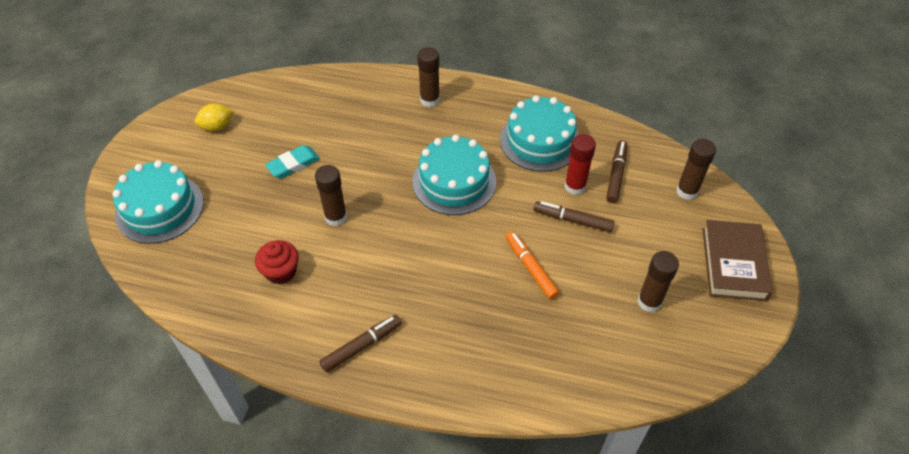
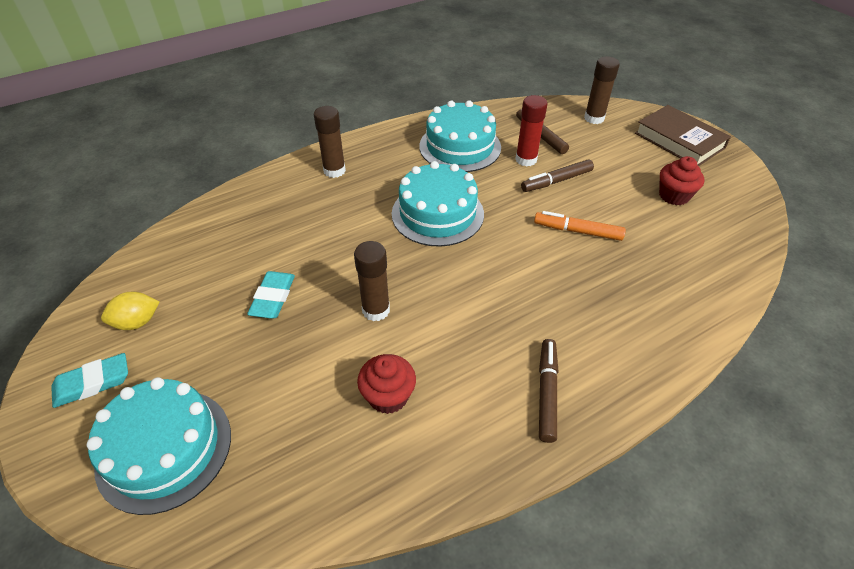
camera: 45 degrees left, 5 degrees down
yellow lemon [195,103,234,131] -> yellow lemon turned 45 degrees clockwise [101,292,159,330]
brown glue stick [637,251,679,312] -> red cupcake [659,156,704,205]
none -> turquoise eraser [51,353,128,408]

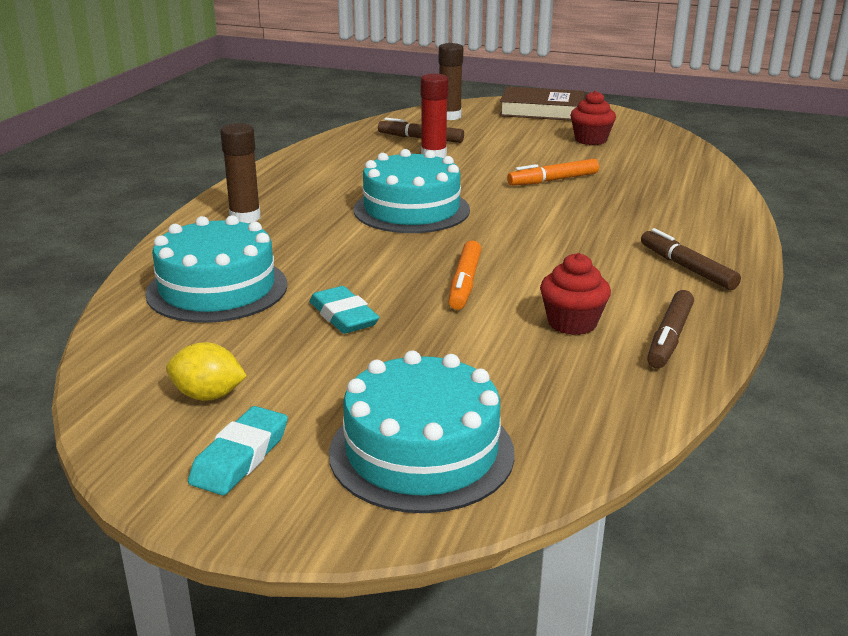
camera: 40 degrees left, 20 degrees down
yellow lemon [101,292,159,330] -> yellow lemon turned 75 degrees clockwise [166,342,247,401]
brown glue stick [354,241,390,321] -> orange marker [449,240,482,310]
turquoise cake [419,100,501,172] -> turquoise cake moved to [145,215,287,323]
brown marker [521,159,594,192] -> brown marker moved to [647,290,694,368]

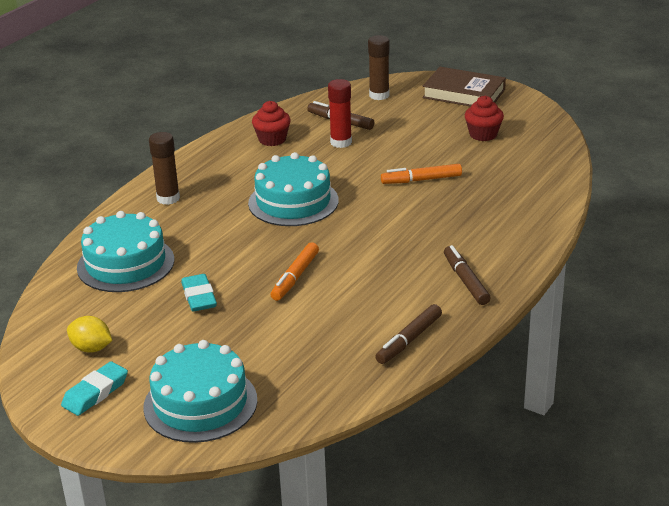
camera: 15 degrees right, 5 degrees up
red cupcake [540,253,611,335] -> red cupcake moved to [252,101,291,146]

